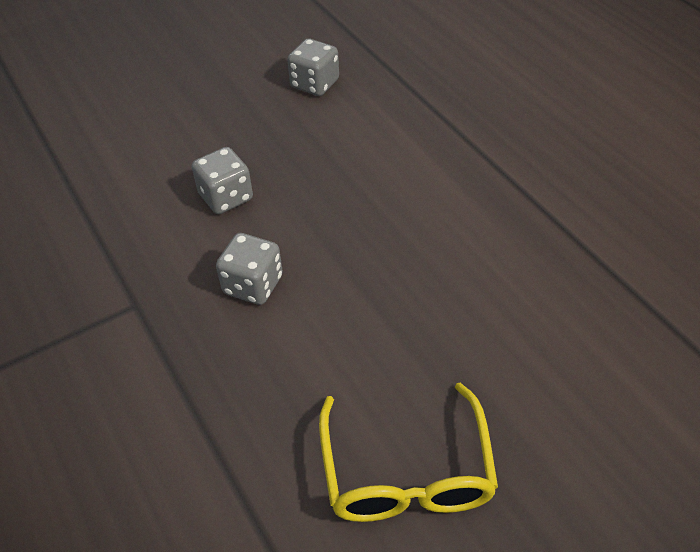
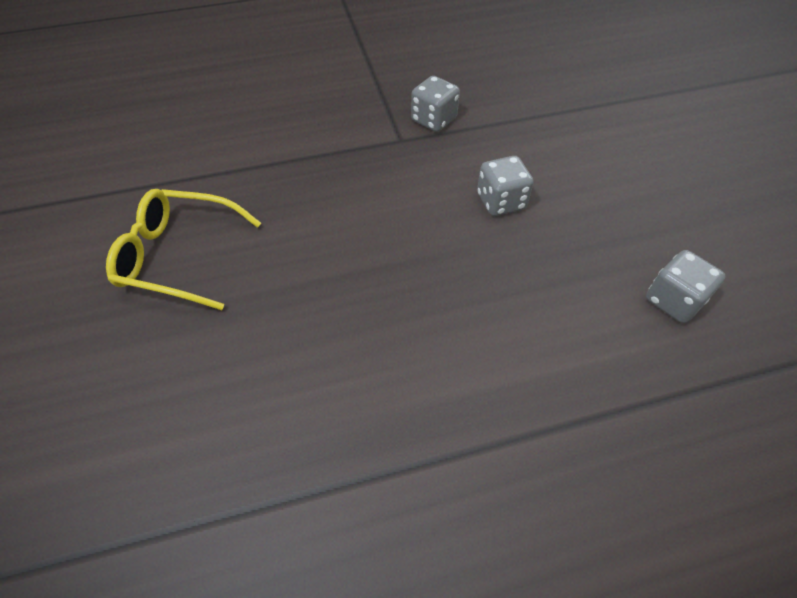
camera: 105 degrees right, 5 degrees up
grey dice [216,233,283,305] -> grey dice moved to [411,76,460,132]

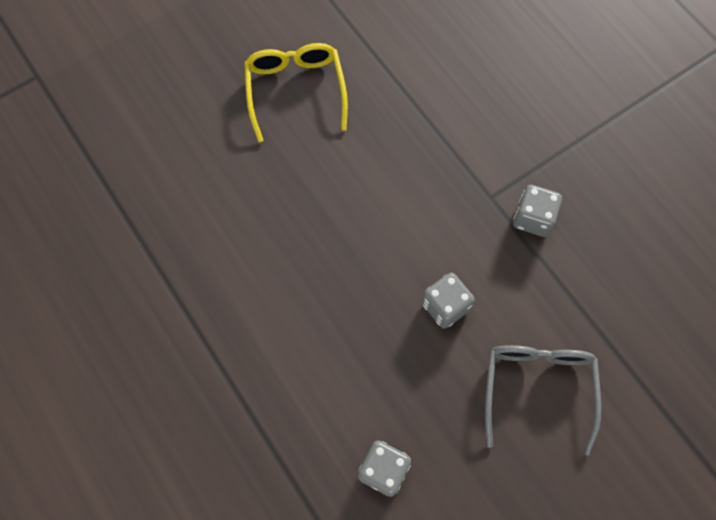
camera: 70 degrees right, 15 degrees up
none -> grey glasses [485,345,601,456]

